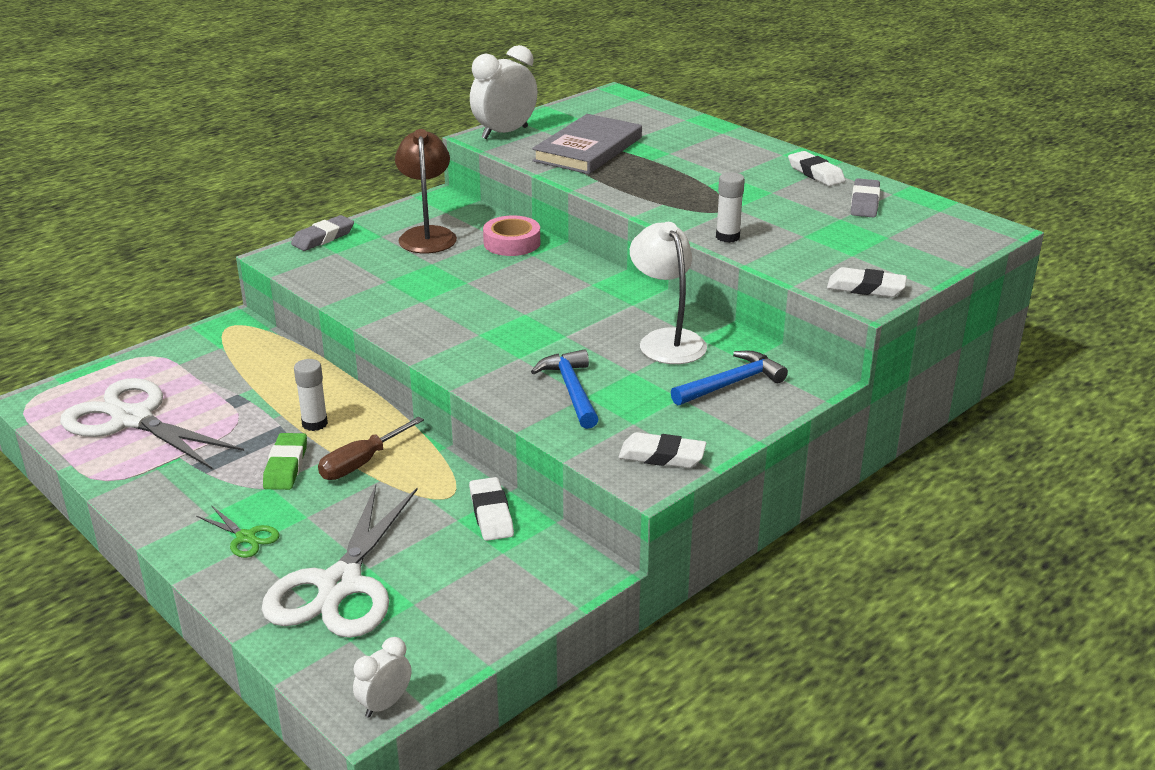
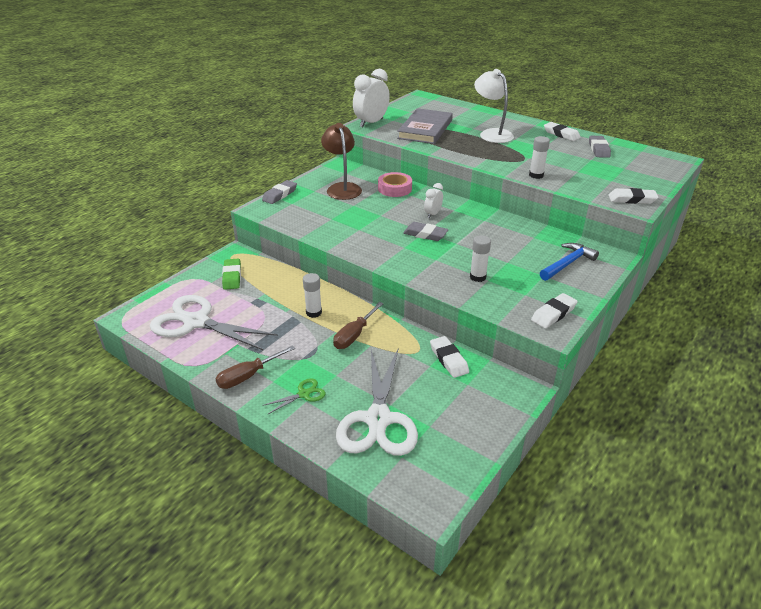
camera: 10 degrees left, 5 degrees up
green scissors [196,505,279,558] -> green scissors turned 60 degrees counterclockwise [262,378,326,414]
green eraser [263,433,307,490] -> green eraser moved to [222,258,241,290]
white clock [353,637,411,718] -> white clock moved to [424,183,443,218]
blue hammer [531,349,599,429] -> white glue stick [470,235,491,282]
white eraser [618,432,706,468] -> white eraser turned 45 degrees counterclockwise [531,293,578,329]
white lamp [630,222,707,364] -> white lamp moved to [474,69,514,143]
none -> brown screwdriver [216,345,295,389]
none -> grey eraser [403,222,449,241]

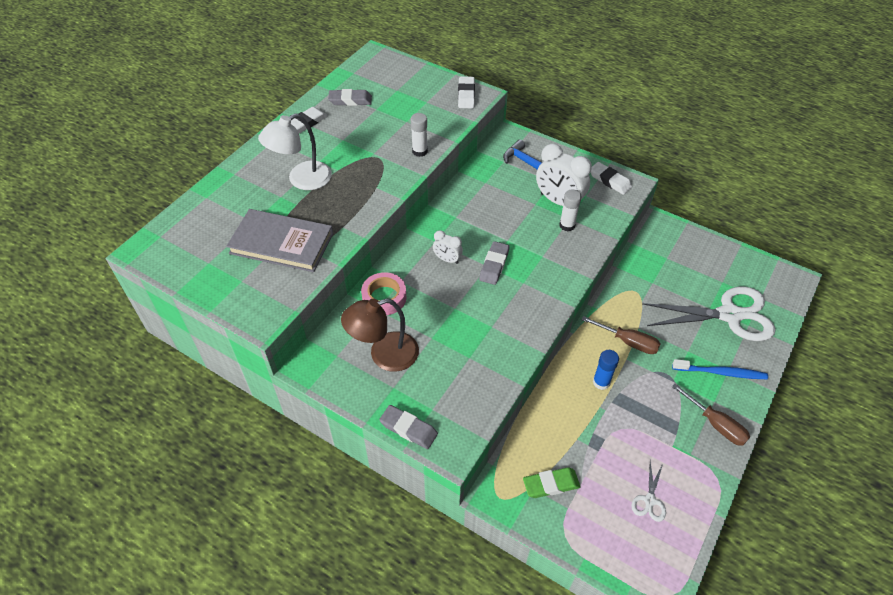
camera: 95 degrees left, 15 degrees up
white scissors [150,295,278,351] -> white scissors [631,461,666,522], size x0.43
green scissors [262,378,326,414] -> blue toothbrush [672,359,768,379]
white glue stick [303,273,322,318] -> blue glue stick [593,350,619,390]
white clock [353,69,390,128] -> white clock moved to [536,144,592,206]
white eraser [430,336,469,378] -> none

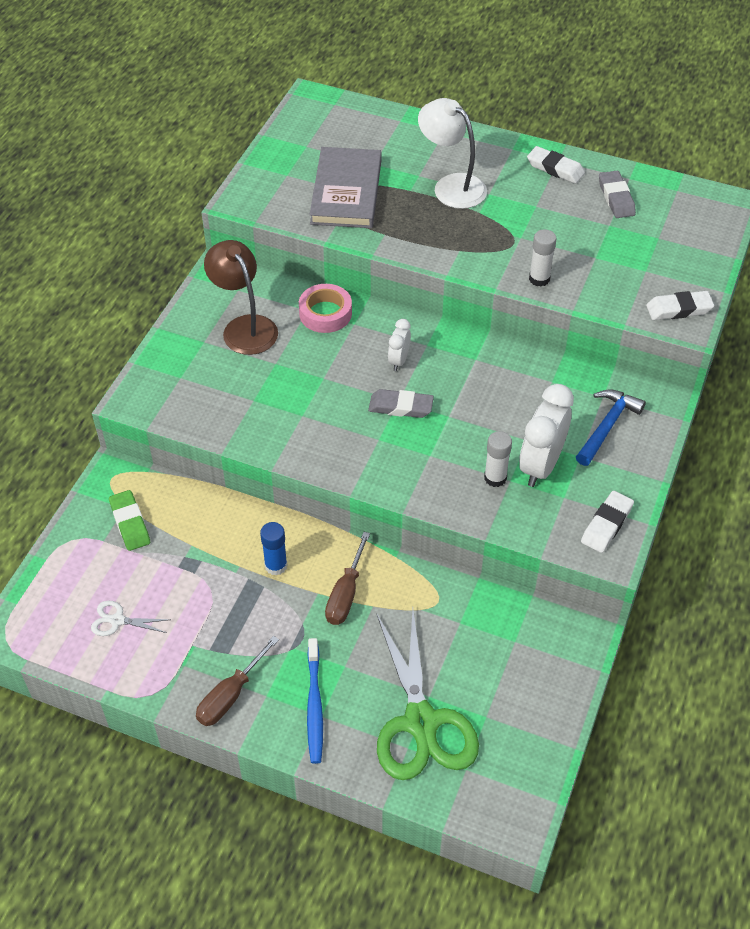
camera: 80 degrees right, 0 degrees up
grey eraser [379,405,438,449] -> none
white scissors [642,287,775,341] -> green scissors [376,610,479,780]

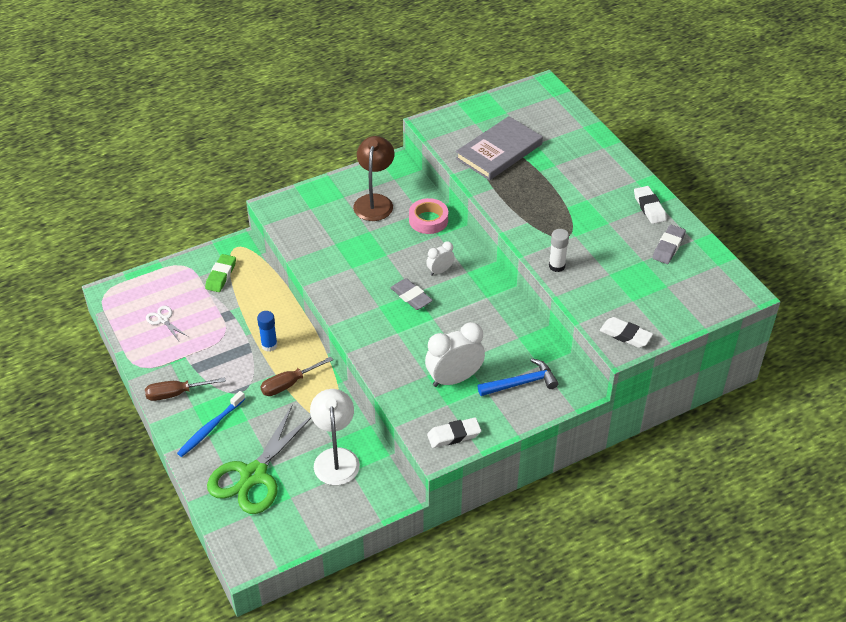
camera: 40 degrees right, 5 degrees down
white lamp [418,98,487,209] -> white lamp moved to [310,389,360,485]
white glue stick [484,431,512,487] -> none

